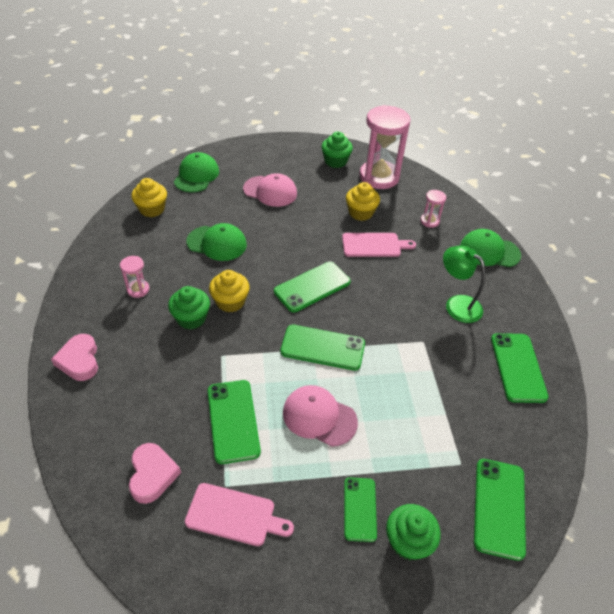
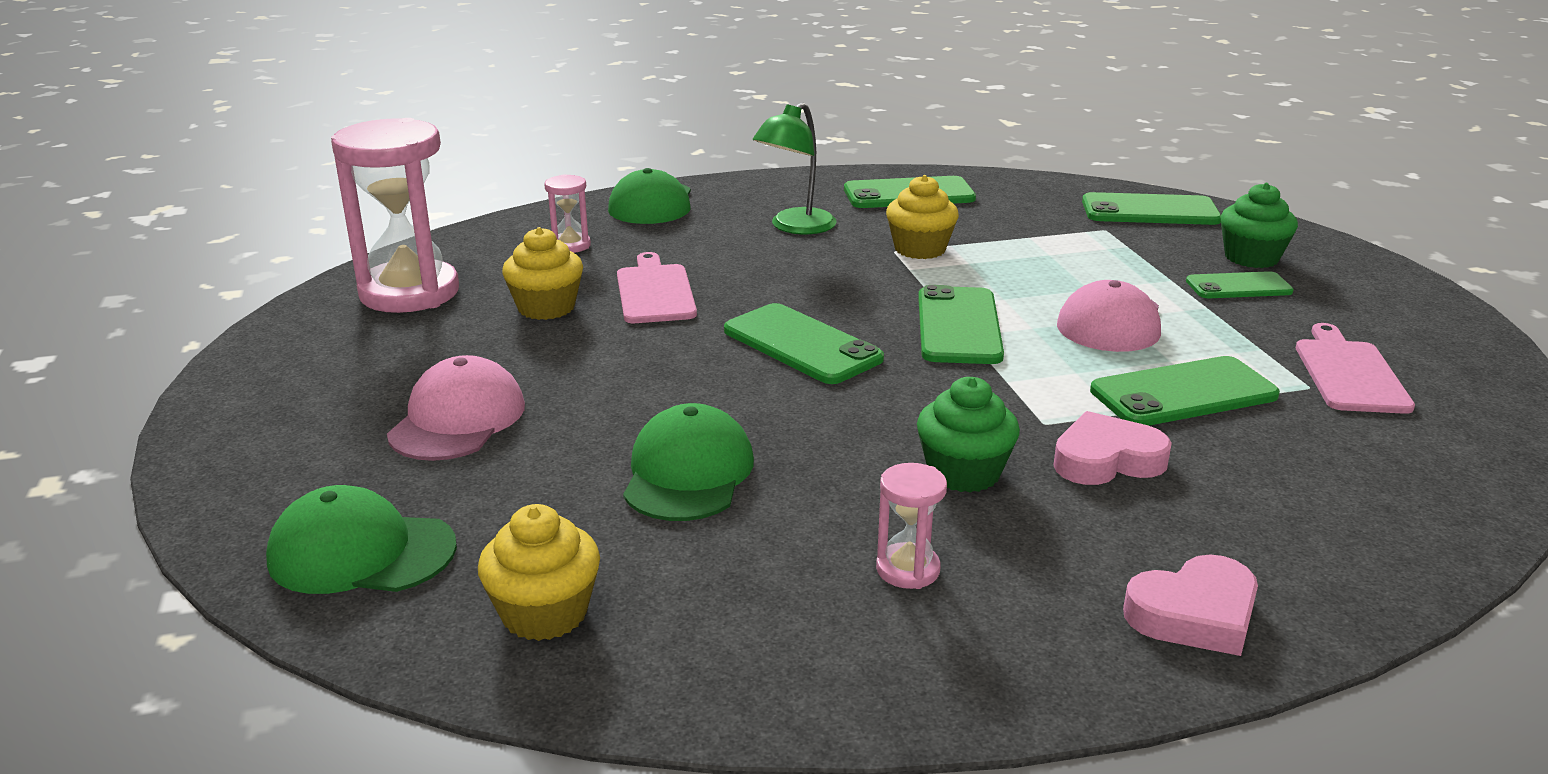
camera: 95 degrees left, 20 degrees down
pink heart [129,443,181,504] -> pink heart moved to [1053,411,1172,485]
yellow cupcake [209,270,250,312] -> yellow cupcake moved to [886,175,959,259]
green cupcake [321,132,353,168] -> none

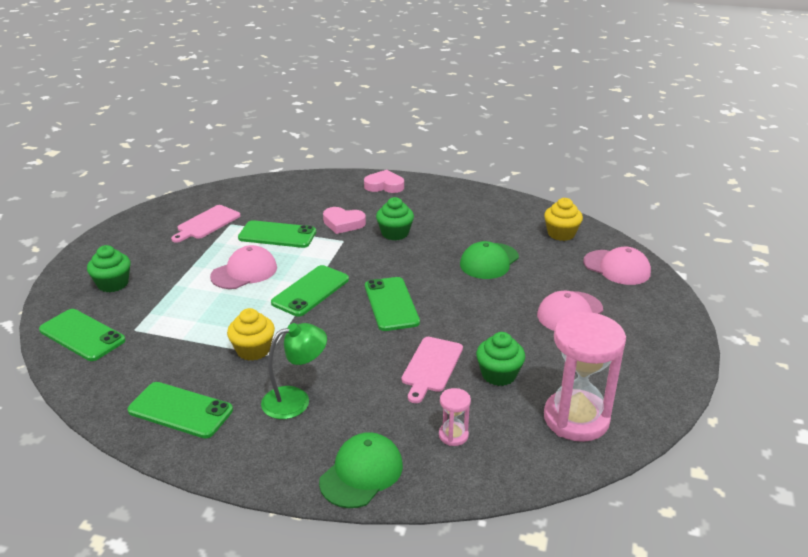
camera: 150 degrees left, 5 degrees up
green cap [266,485,457,594] -> pink cap [583,247,651,285]
yellow cupcake [502,227,583,320] -> green cupcake [476,332,525,386]
pink hourglass [876,463,947,589] -> none
green phone [1186,271,1294,298] -> none

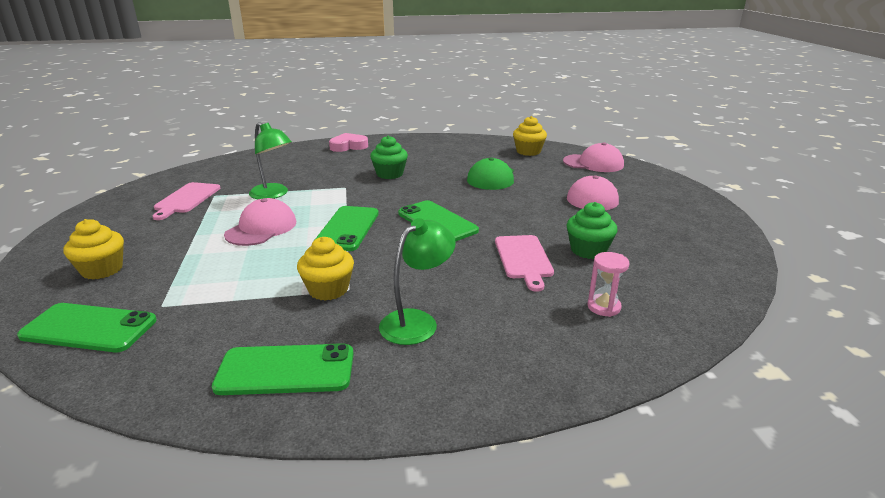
camera: 25 degrees left, 5 degrees down
green cupcake [87,245,131,292] -> yellow cupcake [64,219,124,280]
green phone [238,220,316,248] -> green lamp [249,122,292,199]
green cap [319,432,403,508] -> none
pink heart [323,207,366,234] -> none
pink hourglass [544,312,626,442] -> none

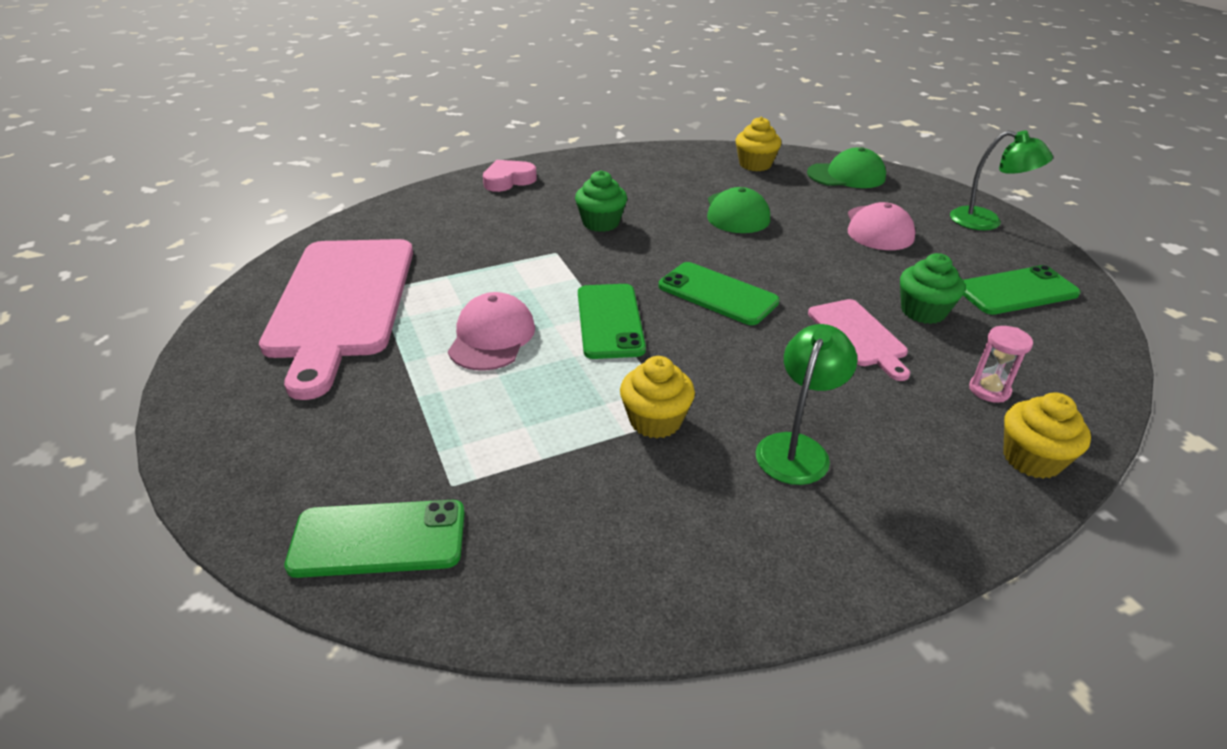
camera: 15 degrees left, 10 degrees up
yellow cupcake [64,219,124,280] -> yellow cupcake moved to [1003,392,1091,479]
pink cutting board [153,182,221,220] -> pink cutting board [259,239,413,400], size x2.09
green phone [212,343,354,395] -> green phone moved to [963,265,1081,315]
green lamp [249,122,292,199] -> green lamp moved to [950,131,1053,230]
pink cap [563,142,624,172] -> green cap [807,147,886,188]

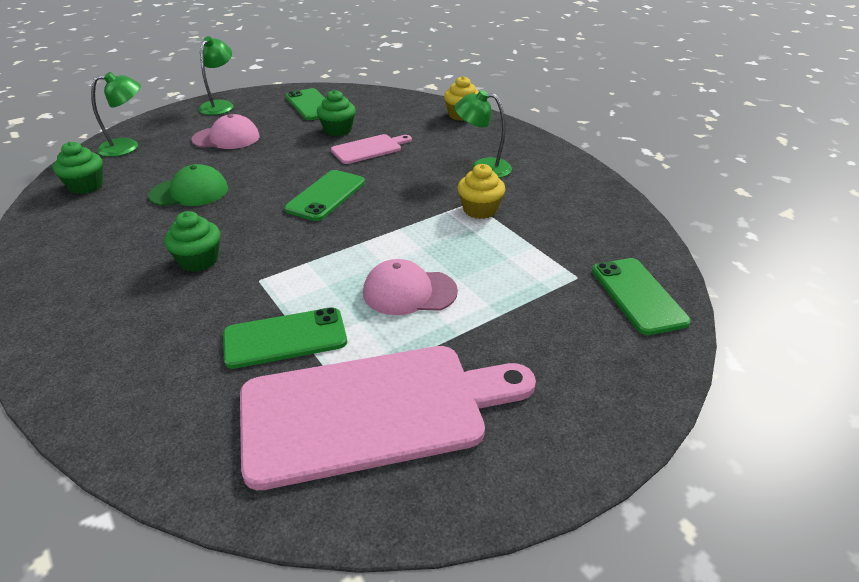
camera: 100 degrees left, 0 degrees up
pink heart [483,160,537,192] -> none
green phone [578,284,646,359] -> green phone moved to [223,307,347,369]
yellow cupcake [736,117,781,171] -> green cupcake [53,141,103,194]
green cap [807,147,886,188] -> green lamp [91,72,141,157]
pink hourglass [969,326,1033,402] -> none

